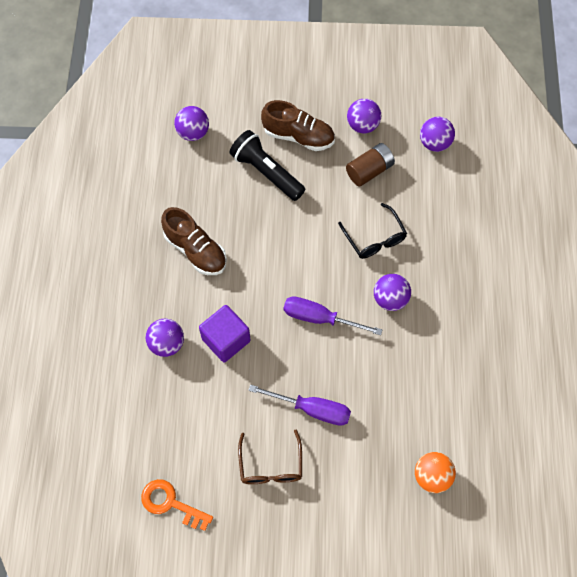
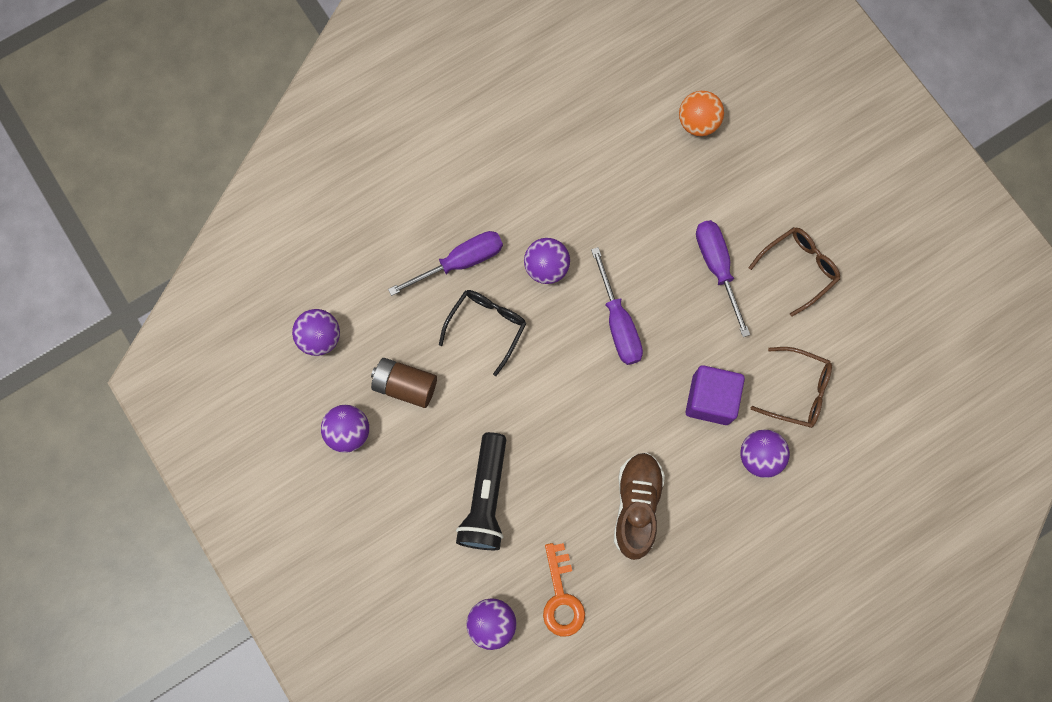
camera: 125 degrees left, 10 degrees up
orange key [141,479,213,531] -> orange key moved to [543,543,585,637]
brown shoe [261,100,335,151] -> none
none -> purple screwdriver [388,231,503,296]
none -> brown glasses [751,347,832,427]

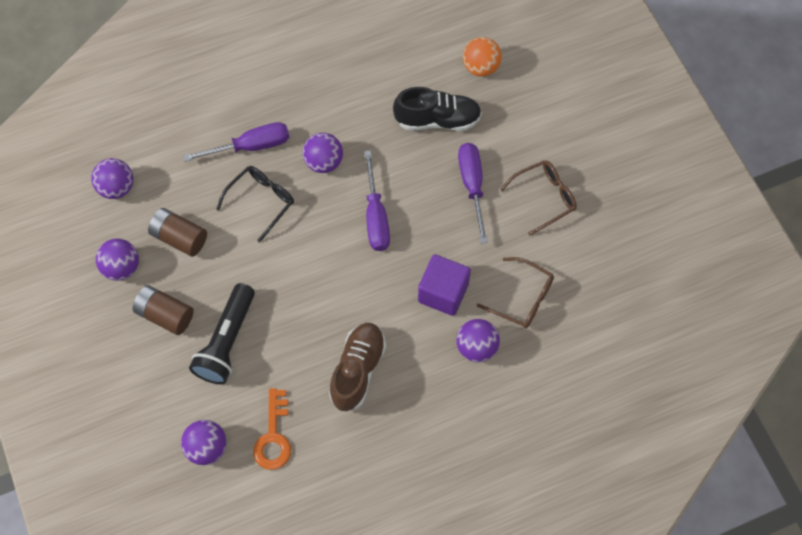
camera: 10 degrees right, 10 degrees down
none -> brown battery [133,285,194,335]
none -> black shoe [393,87,482,131]

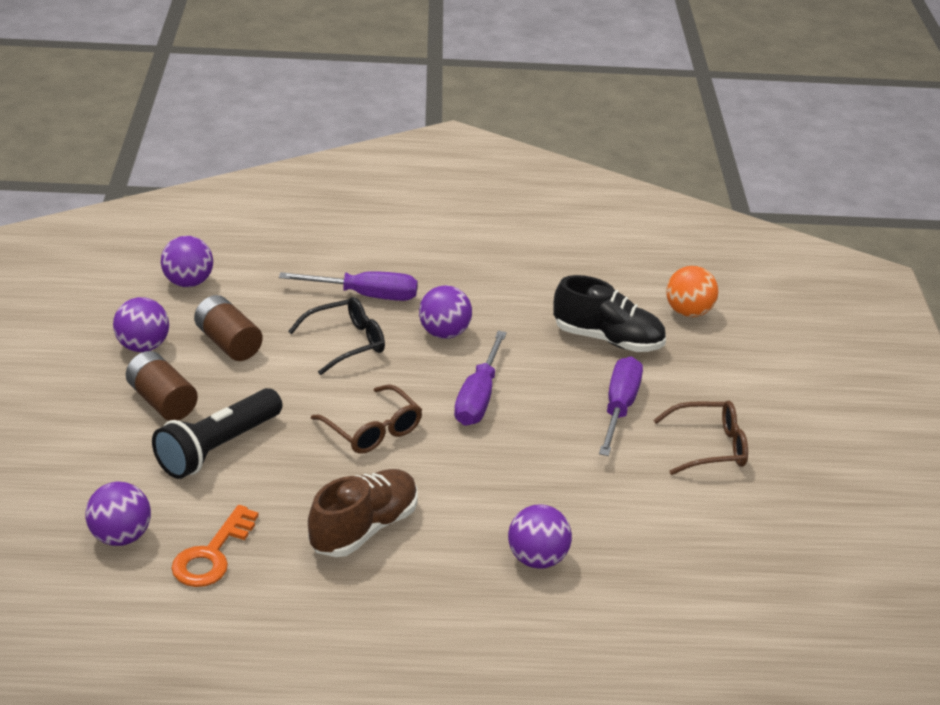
camera: 20 degrees right, 30 degrees down
purple cube [418,255,471,316] -> none
brown glasses [477,257,554,328] -> brown glasses moved to [311,384,422,454]

